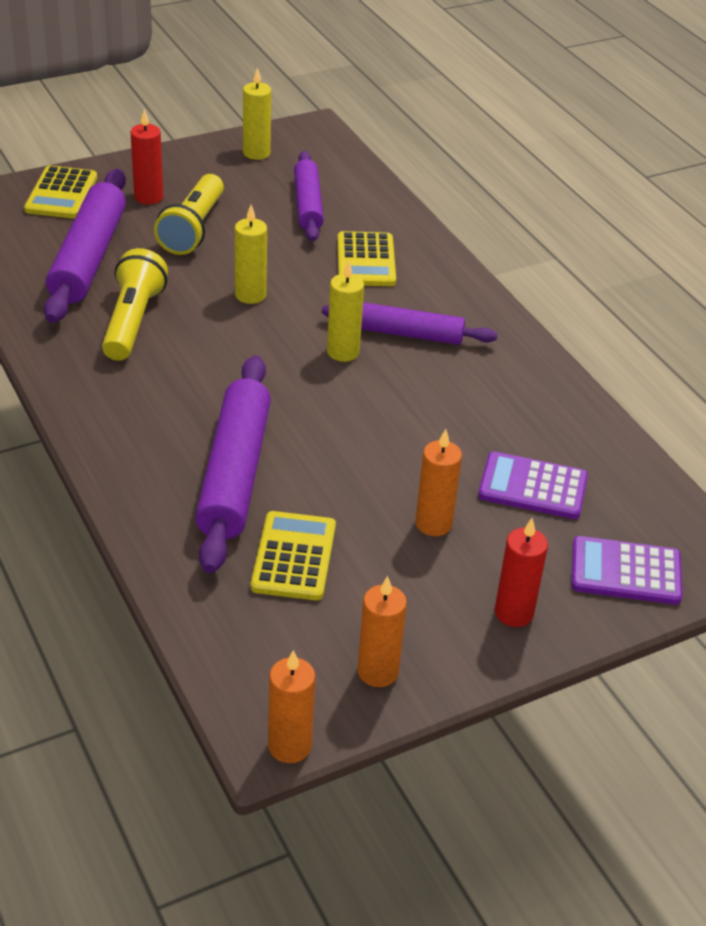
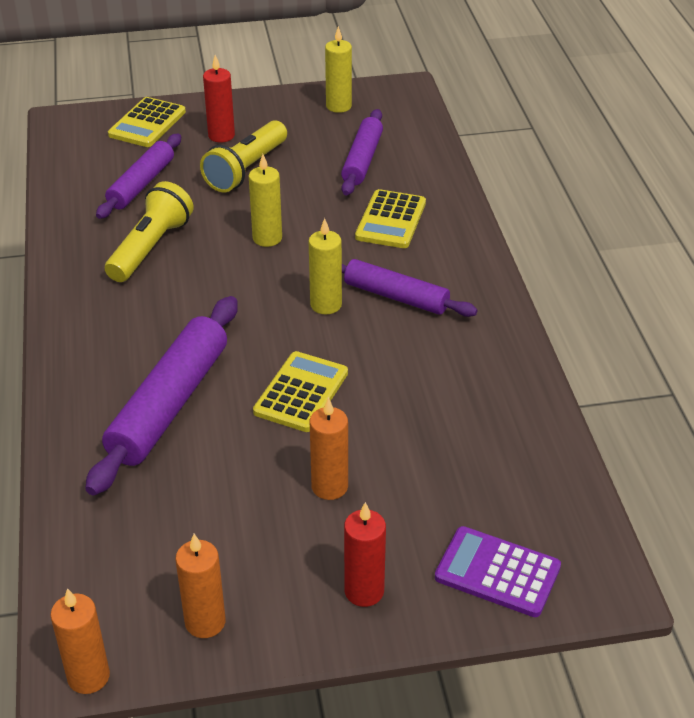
camera: 20 degrees right, 0 degrees up
purple rolling pin [44,169,126,323] -> purple rolling pin [96,134,181,219], size x0.64
yellow calculator [251,511,336,600] -> yellow calculator moved to [253,351,348,432]
purple calculator [478,452,588,519] -> none

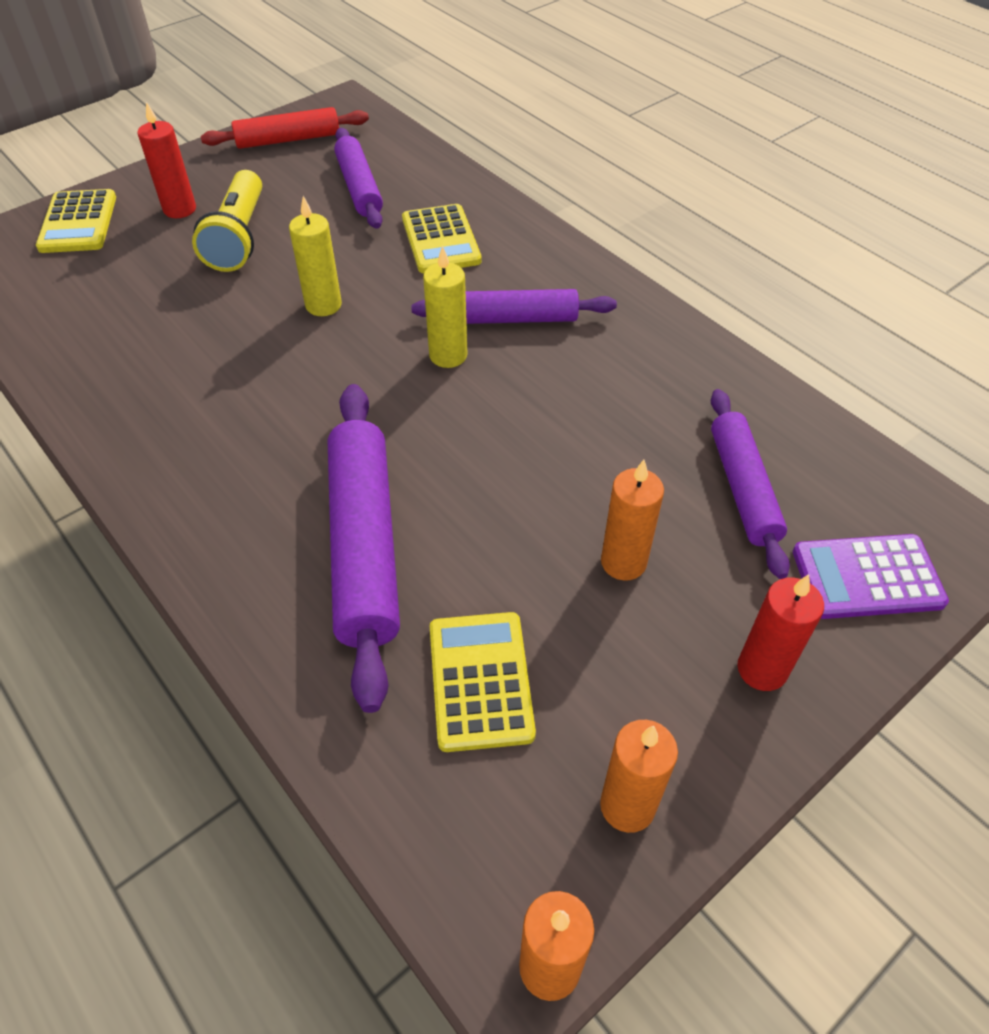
camera: 30 degrees left, 10 degrees up
purple rolling pin [96,134,181,219] -> purple rolling pin moved to [711,389,790,579]
yellow flashlight [105,181,194,282] -> none
yellow calculator [253,351,348,432] -> yellow calculator moved to [430,612,536,752]
yellow candle [325,26,352,113] -> red rolling pin [201,107,369,149]

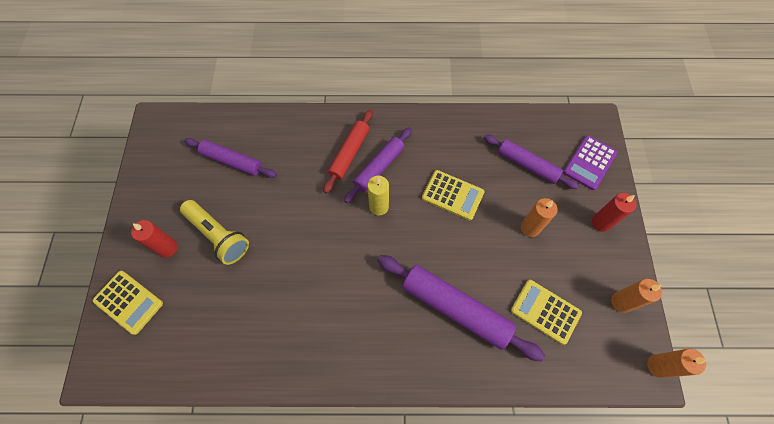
camera: 50 degrees left, 15 degrees up
red rolling pin [201,107,369,149] -> red rolling pin moved to [323,109,373,193]
yellow candle [289,196,342,316] -> none
yellow calculator [402,204,482,273] -> yellow calculator moved to [422,170,484,220]

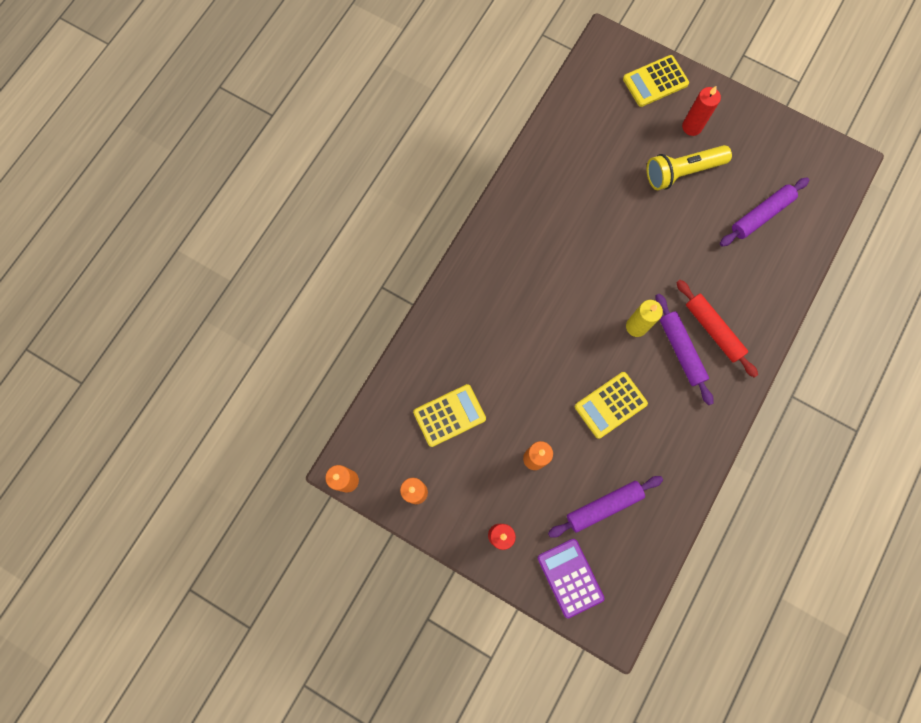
camera: 120 degrees right, 10 degrees up
purple rolling pin [377,255,545,362] -> none

